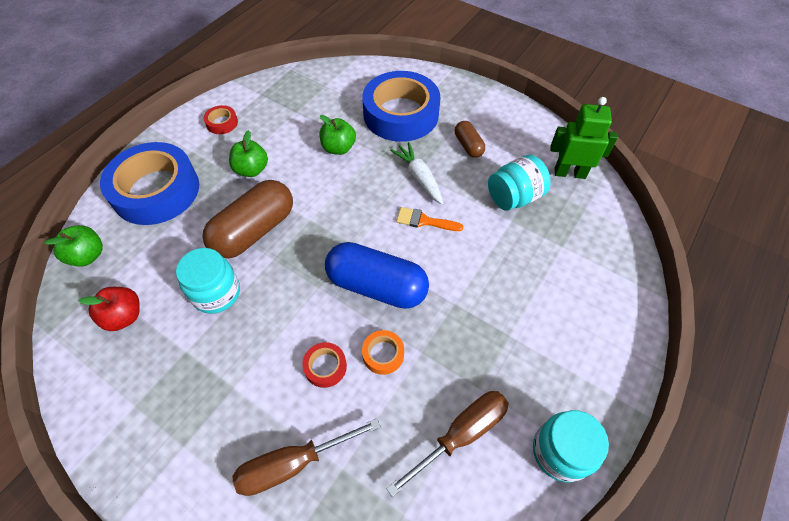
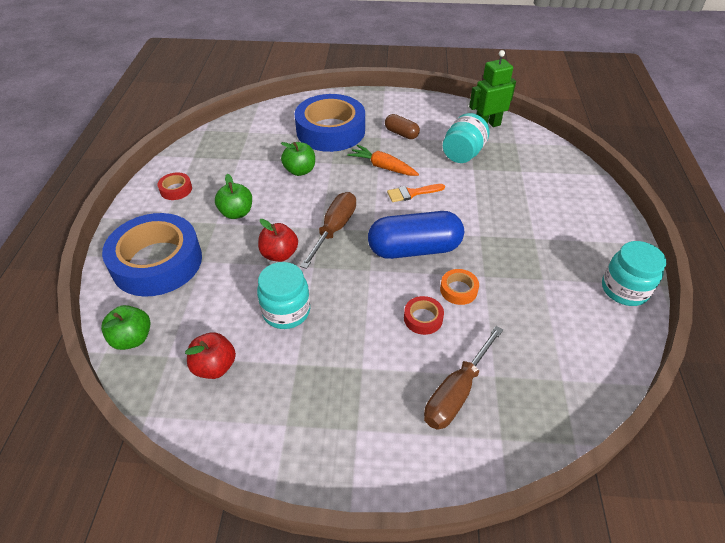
camera: 30 degrees left, 10 degrees down
brown capsule [203,180,293,259] -> red apple [258,219,298,262]
brown screwdriver [386,391,509,497] -> brown screwdriver moved to [300,192,356,269]
white carrot [390,142,443,205] -> orange carrot [347,144,419,176]

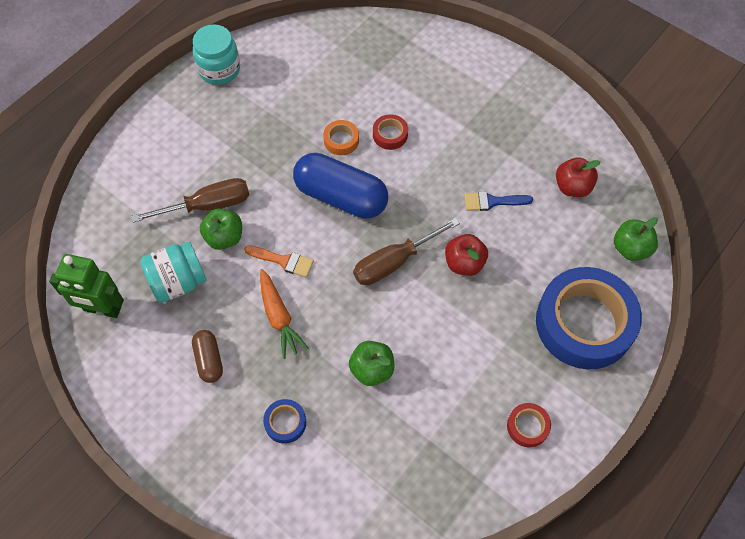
camera: 145 degrees left, 15 degrees up
green apple [215,174,252,219] -> green apple moved to [200,208,242,250]
turquoise jar [257,262,310,329] -> blue brush [464,191,533,211]
blue tape [295,94,365,152] -> blue tape [263,399,306,444], size x0.41
brown screwdriver [424,326,503,430] -> brown screwdriver moved to [132,178,249,223]

